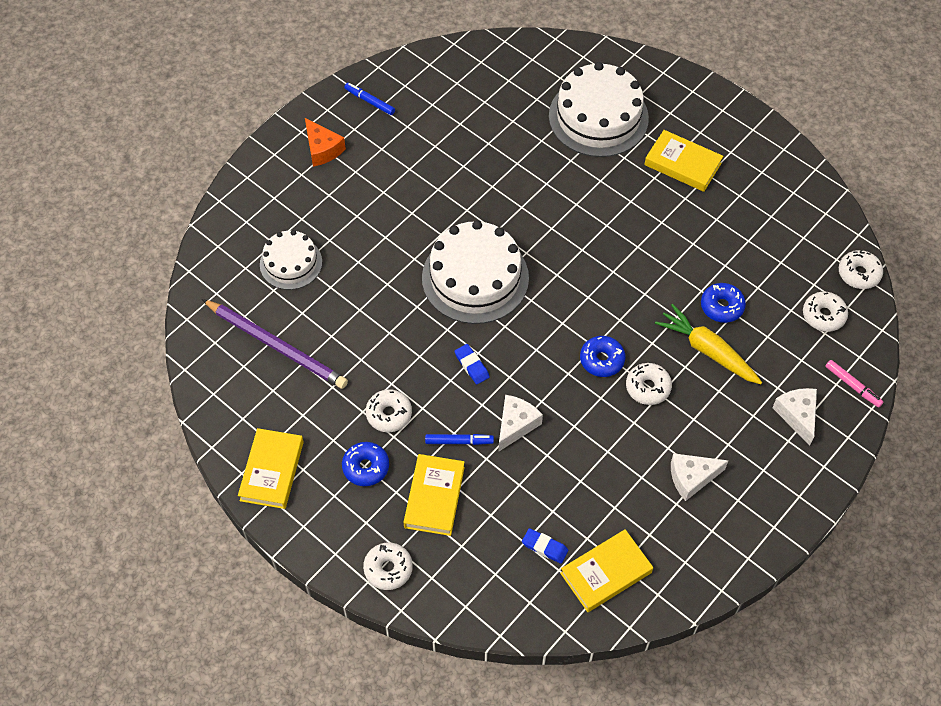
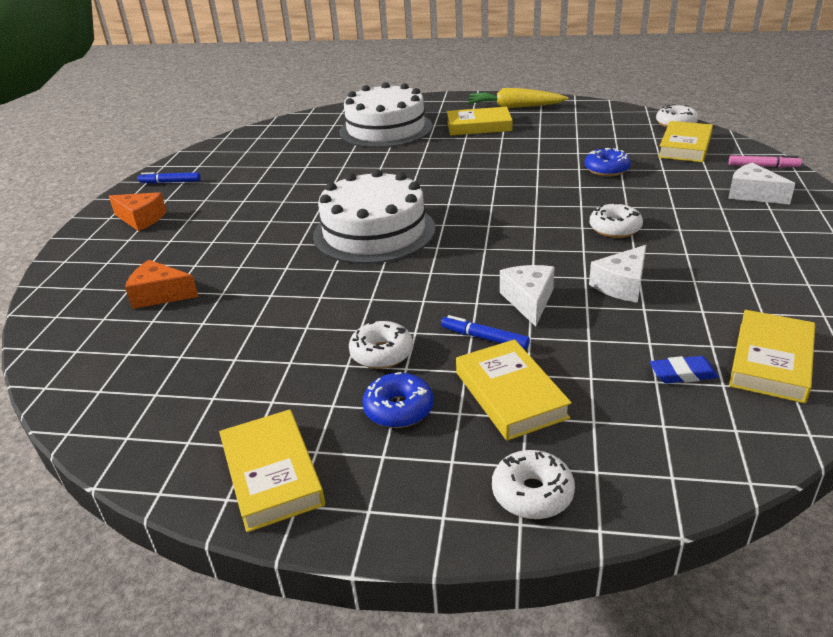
camera: 30 degrees left, 25 degrees down
purple pencil [202,299,348,389] -> none
white cake [260,230,322,290] -> orange cheese [125,260,199,309]
blue marker [425,434,494,445] -> blue marker turned 120 degrees counterclockwise [441,315,530,350]
blue eraser [455,344,490,384] -> none
blue donut [580,336,625,377] -> none
yellow carrot [655,304,762,384] -> yellow carrot moved to [467,88,568,108]
white cheese [671,453,729,501] -> white cheese moved to [589,245,646,303]
white donut [803,292,848,332] -> yellow book [658,121,713,162]

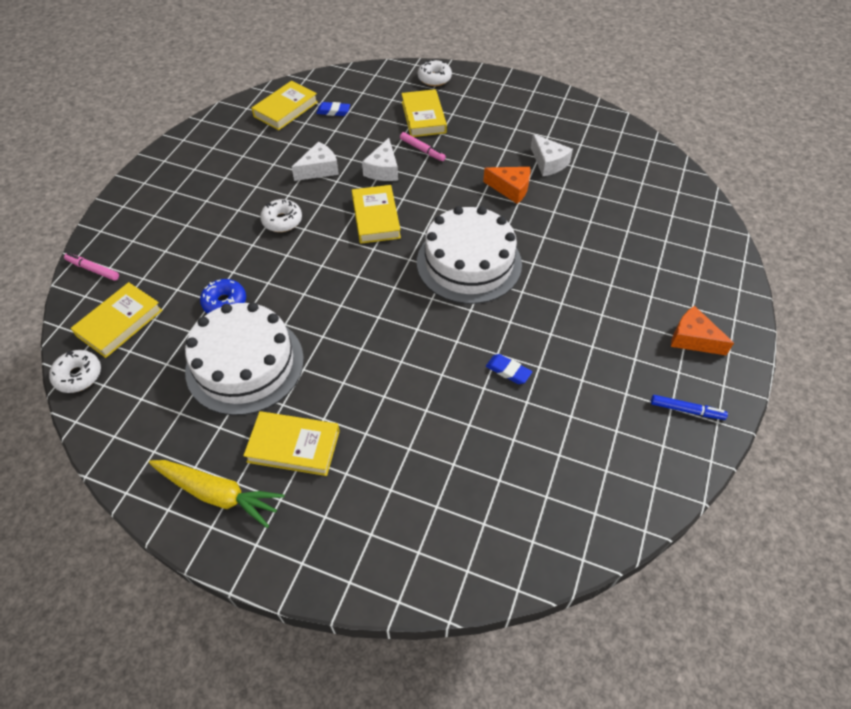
camera: 170 degrees left, 20 degrees up
orange cheese [125,260,199,309] -> orange cheese moved to [483,167,531,204]
yellow book [219,409,325,533] -> yellow book moved to [352,185,401,244]
white cake [339,82,433,148] -> white cake moved to [185,302,304,415]
white donut [349,321,413,369] -> none
blue donut [362,372,433,428] -> none
blue marker [441,315,530,350] -> pink marker [400,132,446,161]
white cheese [728,163,795,204] -> white cheese moved to [531,134,573,176]
none -> blue eraser [486,354,532,384]

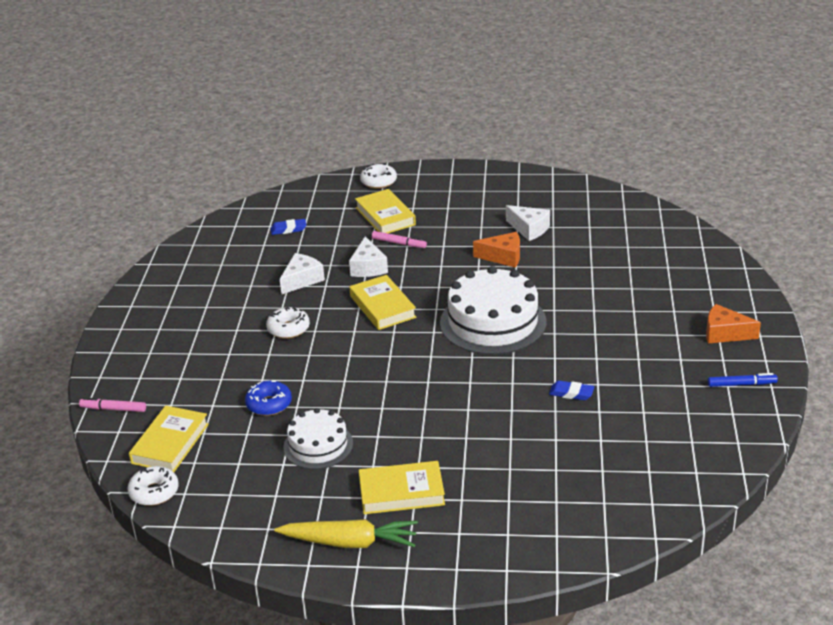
camera: 15 degrees left, 20 degrees down
white cake [185,302,304,415] -> white cake [283,408,353,469], size x0.59
yellow book [252,81,318,130] -> none

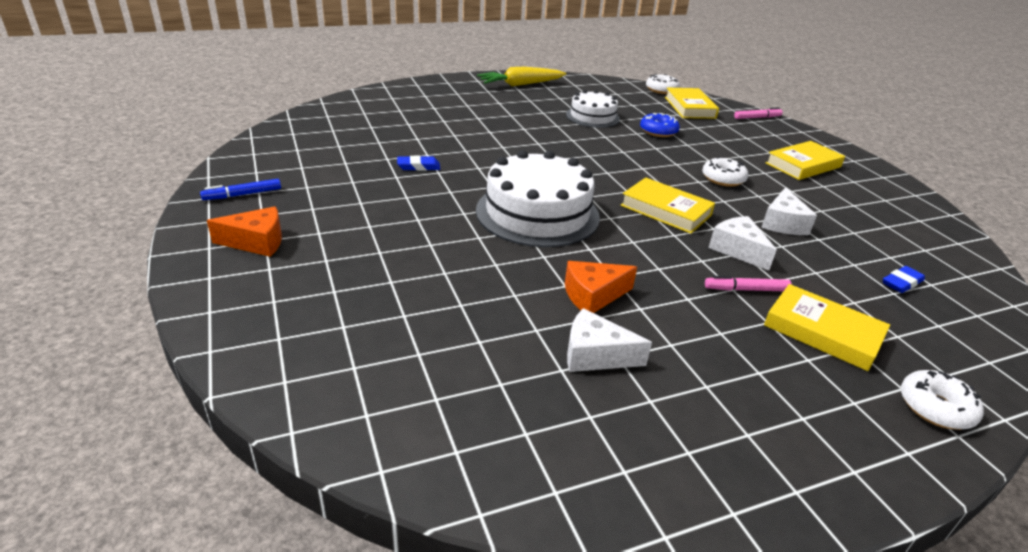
camera: 150 degrees right, 0 degrees up
yellow book [359,461,445,514] -> yellow book moved to [765,141,845,180]

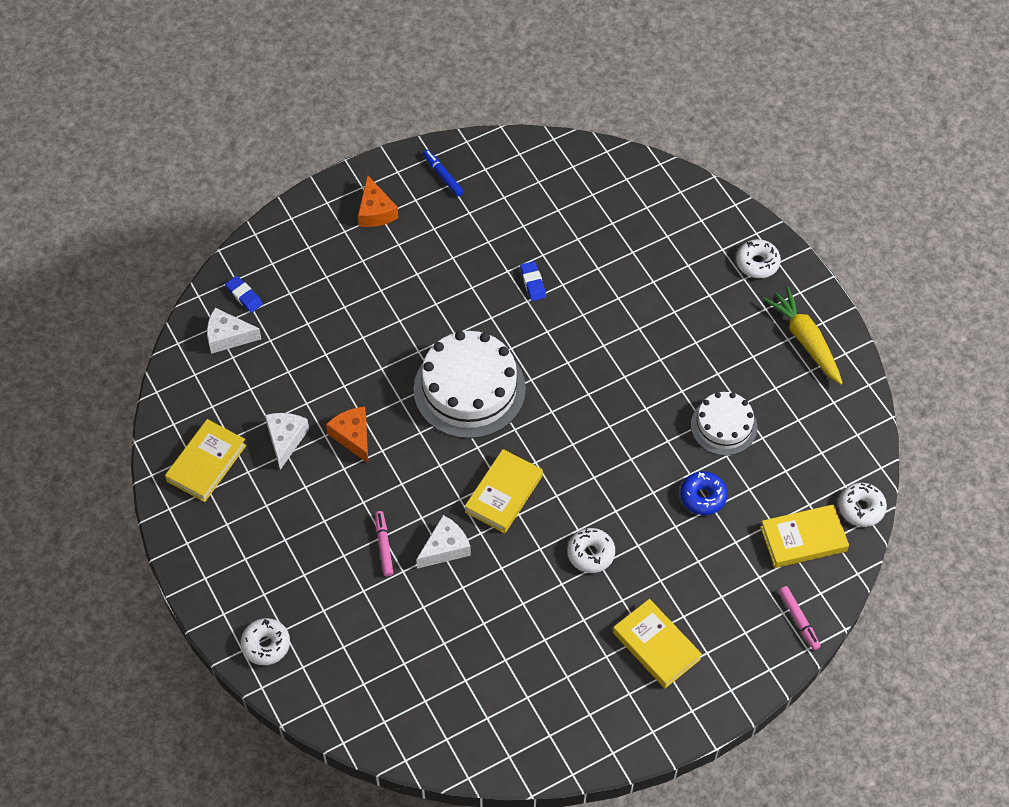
camera: 85 degrees right, 25 degrees up
white cheese [761,187,817,235] -> white cheese moved to [207,308,261,354]
yellow book [764,284,890,371] -> yellow book moved to [165,419,246,502]
blue eraser [883,266,925,293] -> blue eraser moved to [225,276,263,313]
none -> white donut [736,239,781,278]

